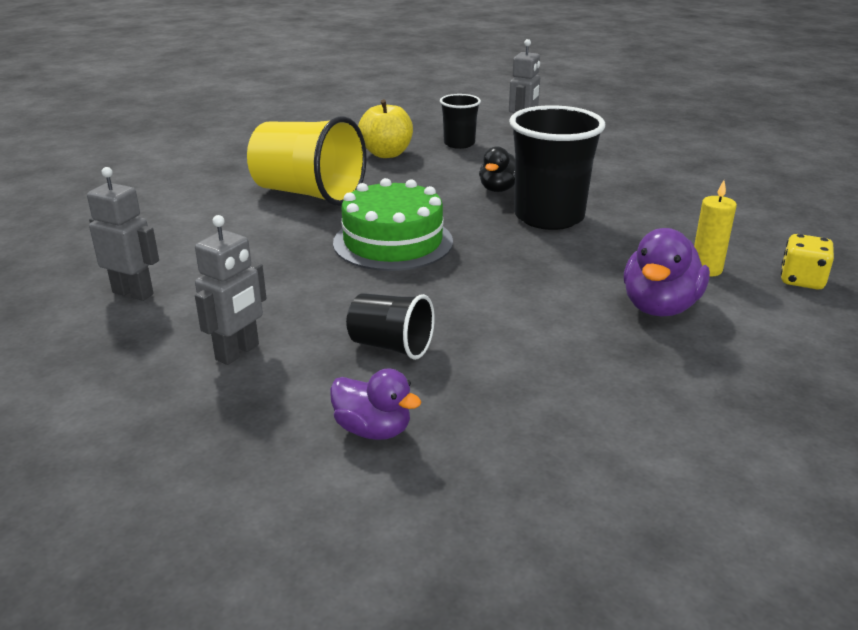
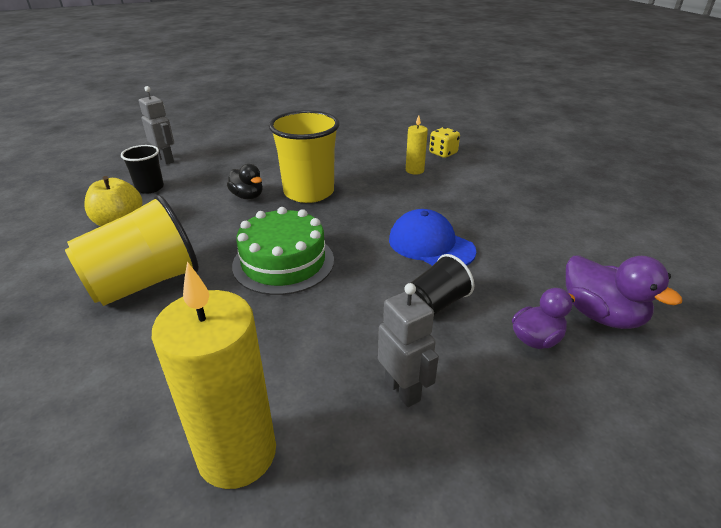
camera: 65 degrees left, 5 degrees up
grey robot [87,167,159,301] -> yellow candle [152,261,276,489]
black cup [509,105,605,230] -> yellow cup [269,110,339,203]
purple duck [624,228,710,316] -> purple duck moved to [566,256,682,329]
none -> blue cap [389,209,476,266]

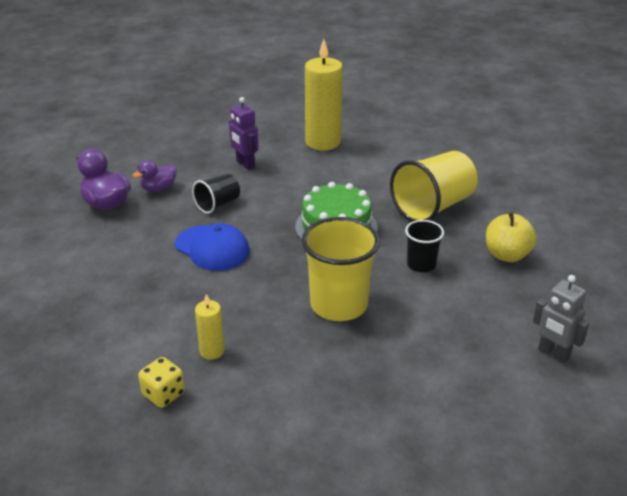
camera: 175 degrees right, 0 degrees up
black cup [121,145,164,194] -> black cup moved to [405,220,444,272]
black duck [227,164,263,200] -> none
grey robot [378,283,439,407] -> purple robot [229,97,259,170]

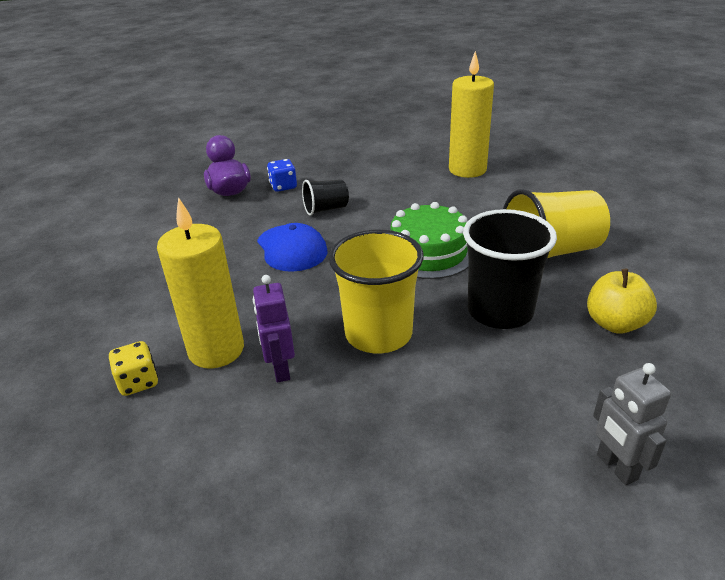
camera: 25 degrees right, 0 degrees up
purple duck [133,160,177,192] -> blue dice [267,159,297,192]
yellow candle [195,294,224,360] -> yellow candle [157,197,244,368], size x2.04
purple robot [229,97,259,170] -> purple robot moved to [253,275,295,382]
black cup [405,220,444,272] -> black cup [463,209,557,329], size x1.84

